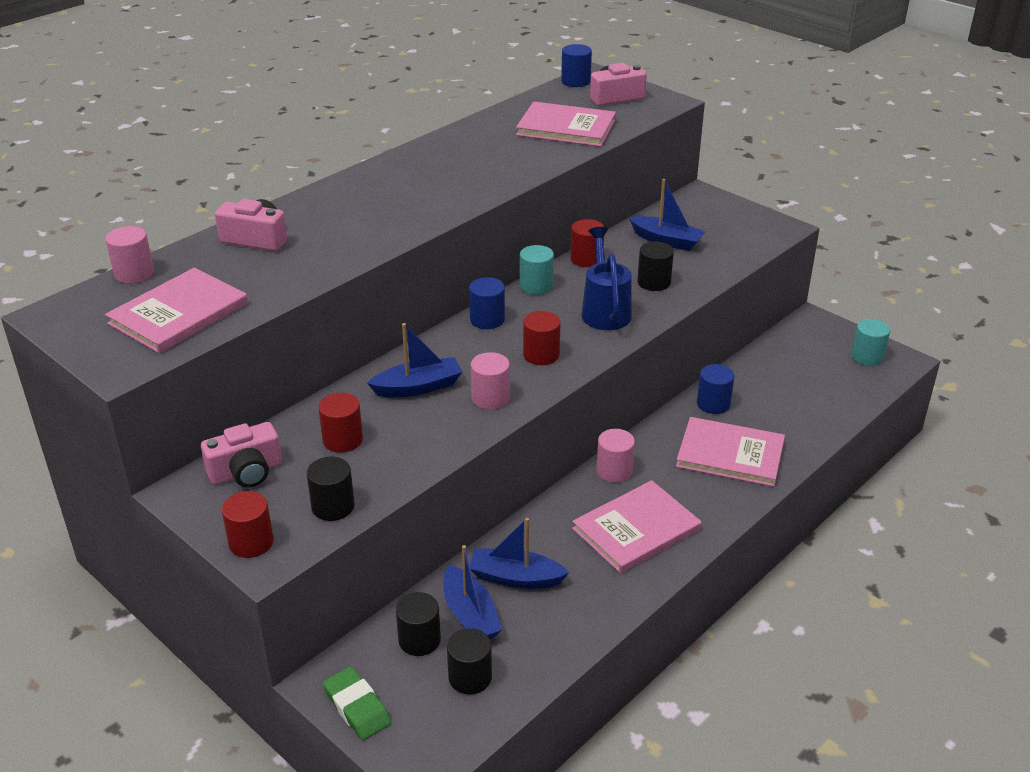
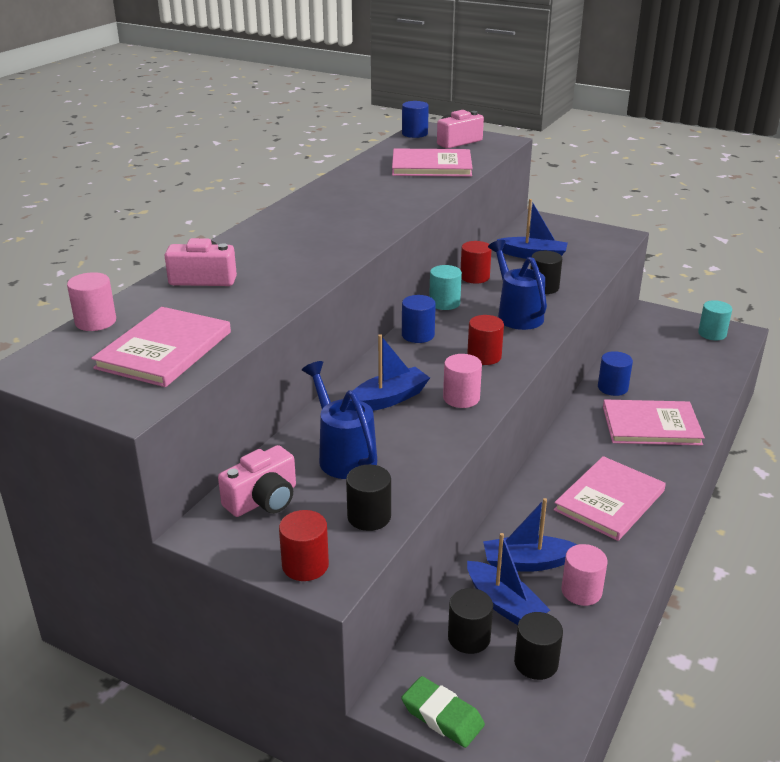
camera: 15 degrees left, 5 degrees down
red cylinder [318,393,363,453] -> blue watering can [302,361,377,479]
pink cylinder [596,429,635,483] -> pink cylinder moved to [561,544,607,606]

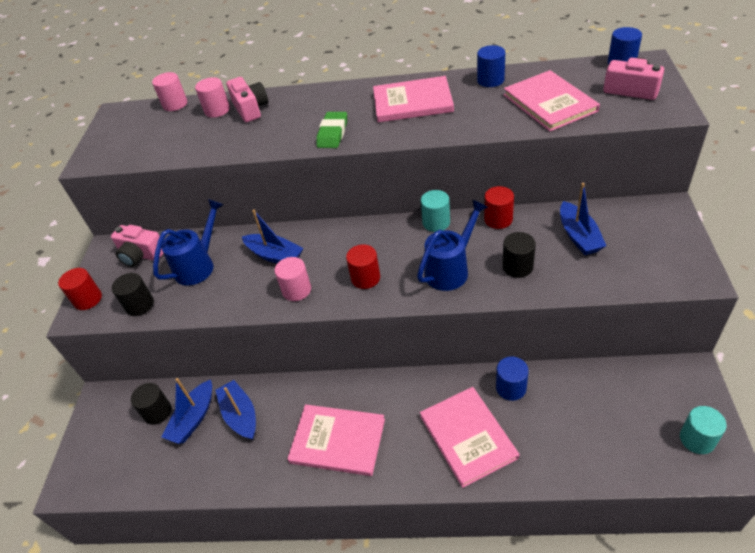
camera: 70 degrees right, 15 degrees up
pink book [91,307,231,387] -> pink book moved to [373,76,454,123]
green eraser [401,676,485,748] -> green eraser moved to [316,112,347,148]
blue cylinder [402,295,436,343] -> blue cylinder moved to [477,45,505,87]
black cylinder [514,612,563,680] -> none
pink cylinder [561,544,607,606] -> pink cylinder moved to [195,77,230,118]

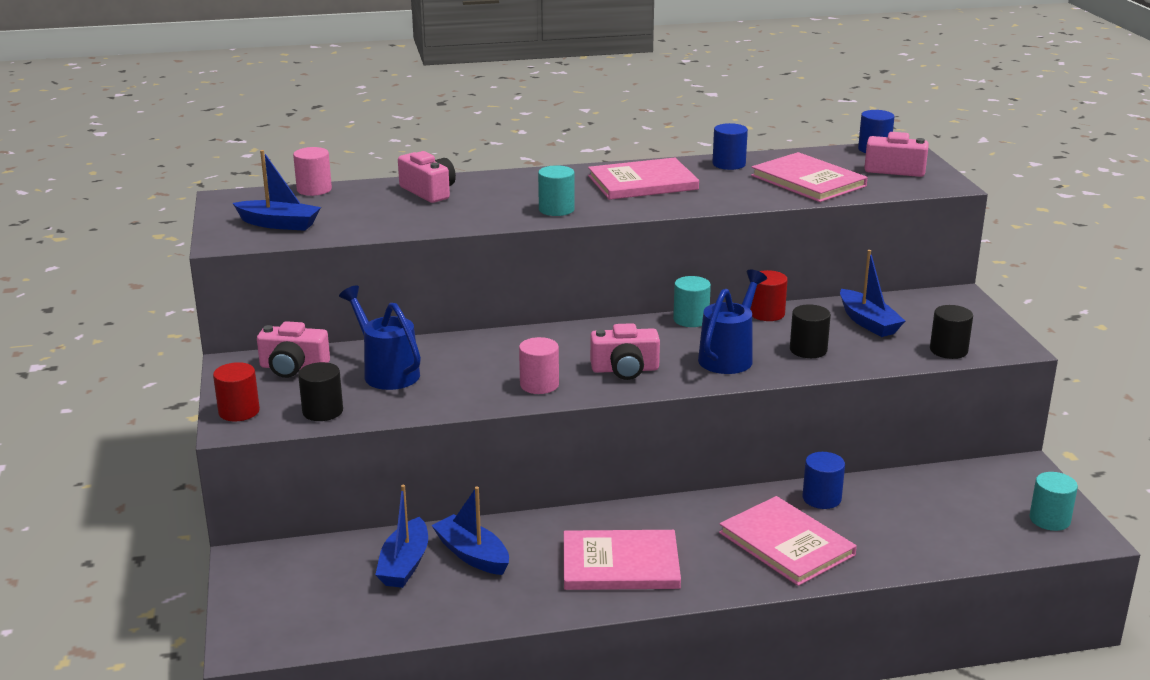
camera: 20 degrees left, 20 degrees down
black cylinder [131,383,172,425] -> black cylinder moved to [930,305,973,359]
blue watering can [153,199,224,286] -> blue watering can turned 60 degrees counterclockwise [339,285,421,390]
pink cylinder [195,77,230,118] -> none
blue boat [242,210,303,263] -> blue boat moved to [233,150,321,231]
green eraser [316,112,347,148] -> turquoise cylinder [538,165,575,216]
red cylinder [346,245,380,289] -> pink camera [590,323,660,380]

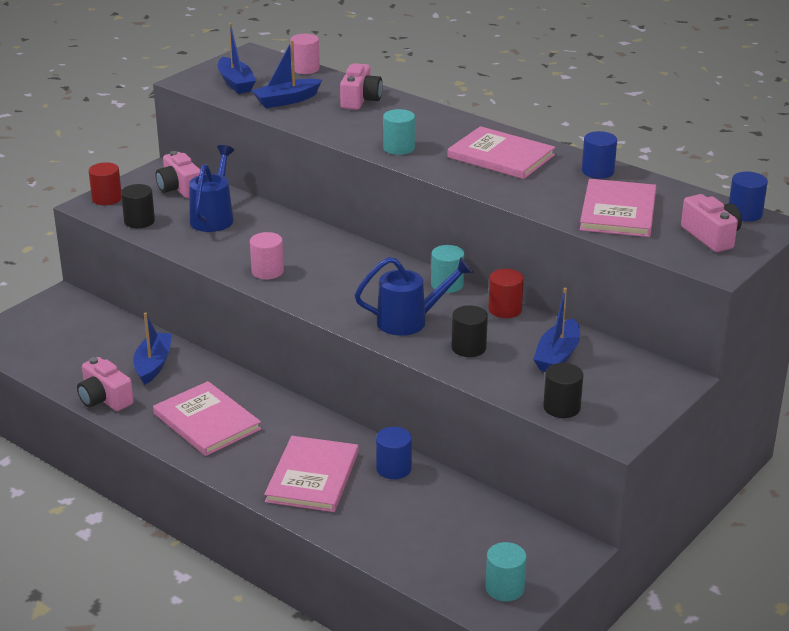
camera: 50 degrees right, 5 degrees up
blue boat [375,485,428,588] -> blue boat moved to [251,40,322,108]
pink camera [590,323,660,380] -> pink camera moved to [77,357,134,411]

